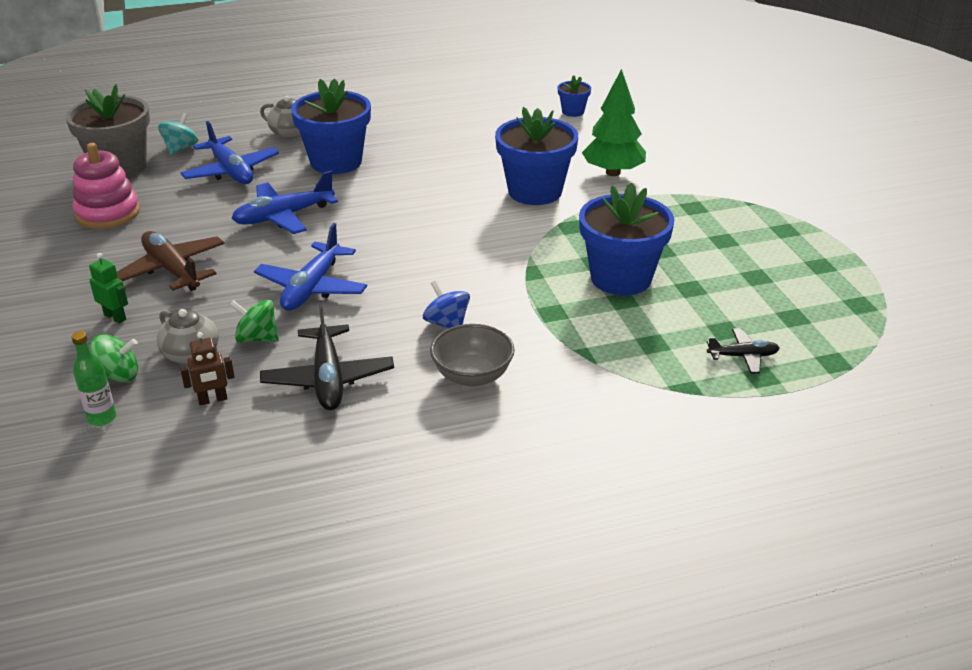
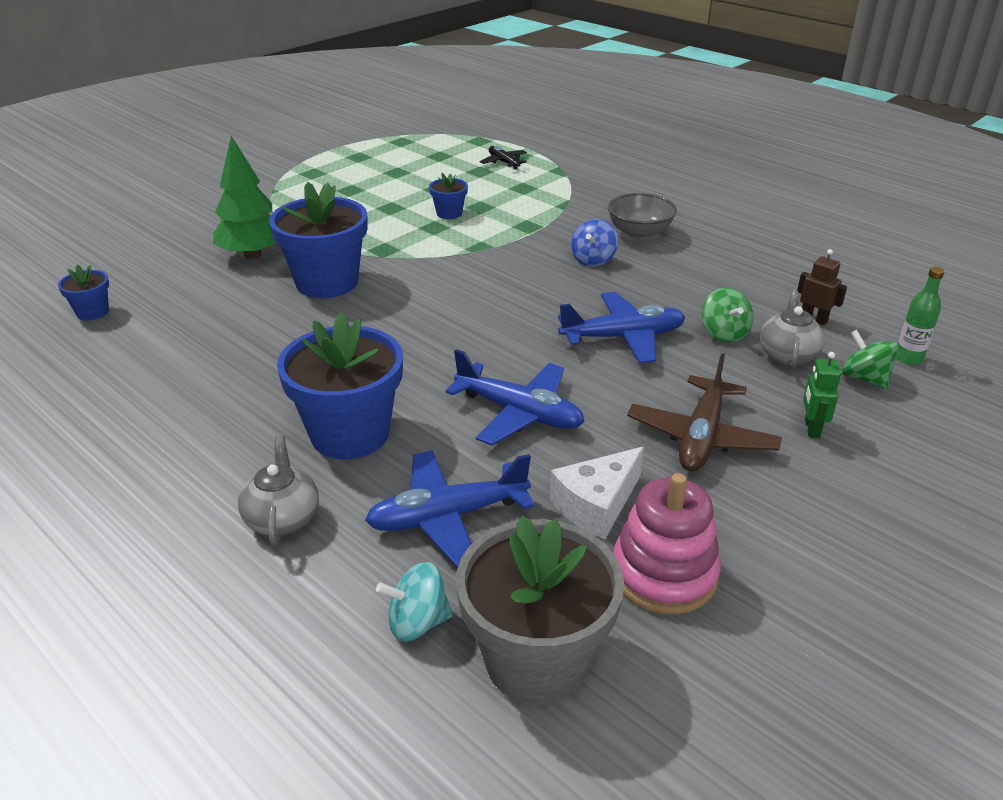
camera: 120 degrees left, 0 degrees up
blue plane [181,121,279,184] -> blue plane turned 135 degrees counterclockwise [365,451,534,568]
black plane [260,303,394,410] -> none
blue flower pot [579,183,674,296] -> blue flower pot [429,173,468,219], size x0.47
none -> white cheese [550,447,644,539]

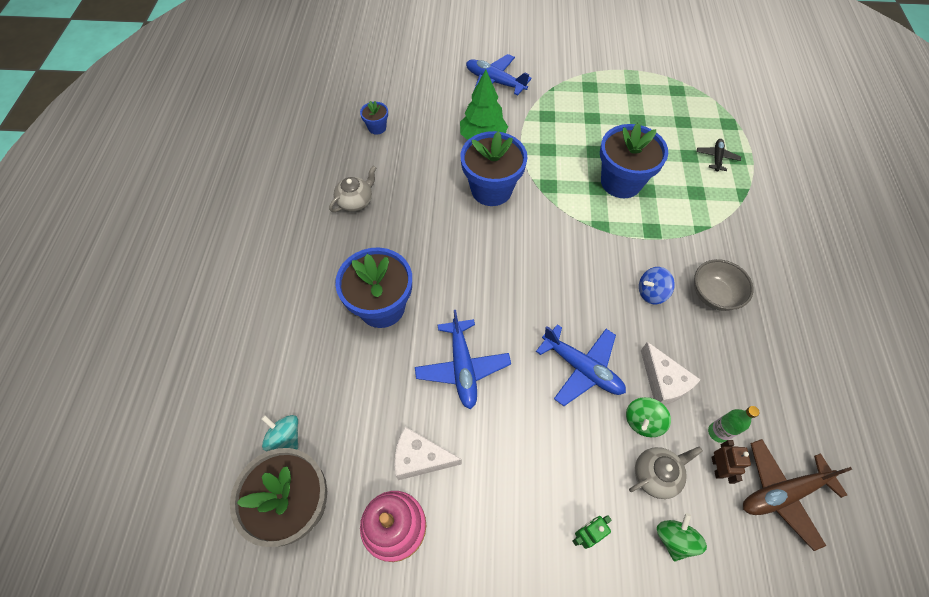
camera: 50 degrees right, 25 degrees up
grey teapot [238,434,319,546] -> grey teapot moved to [329,166,376,212]
blue plane [365,451,534,568] -> blue plane moved to [466,54,532,95]
blue flower pot [429,173,468,219] -> blue flower pot [600,123,668,198], size x2.12
brown plane [627,353,782,472] -> brown plane moved to [743,439,853,551]
green bottle [896,267,945,365] -> green bottle moved to [708,406,759,443]
none -> white cheese [641,342,701,405]

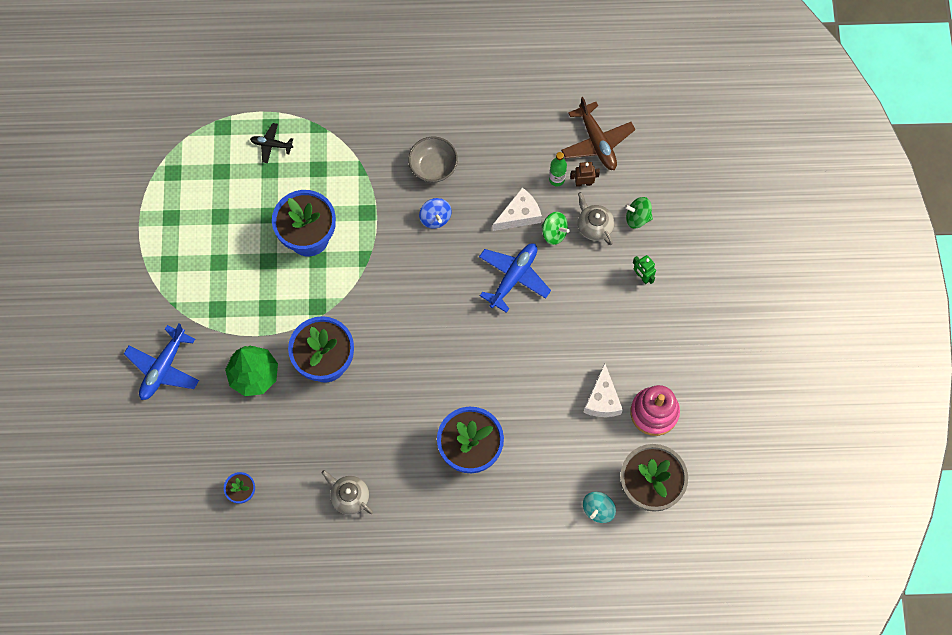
camera: 95 degrees left, 10 degrees up
blue plane [415,310,511,409] -> none

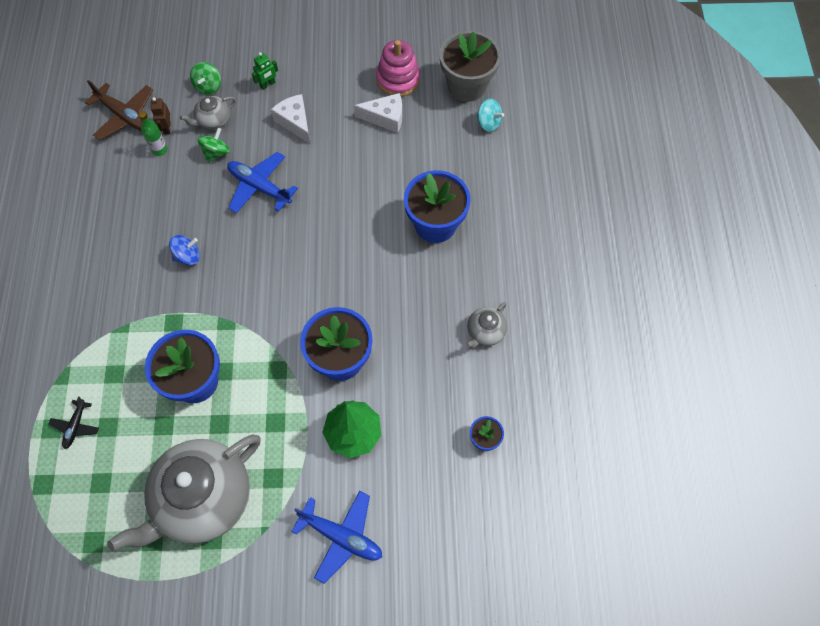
camera: 90 degrees left, 5 degrees down
grey bowl [408,137,458,183] -> none
white cheese [493,187,542,231] -> white cheese moved to [271,94,310,144]
brown plane [561,97,635,170] -> brown plane turned 60 degrees clockwise [85,80,153,140]
none -> grey teapot [107,434,261,552]

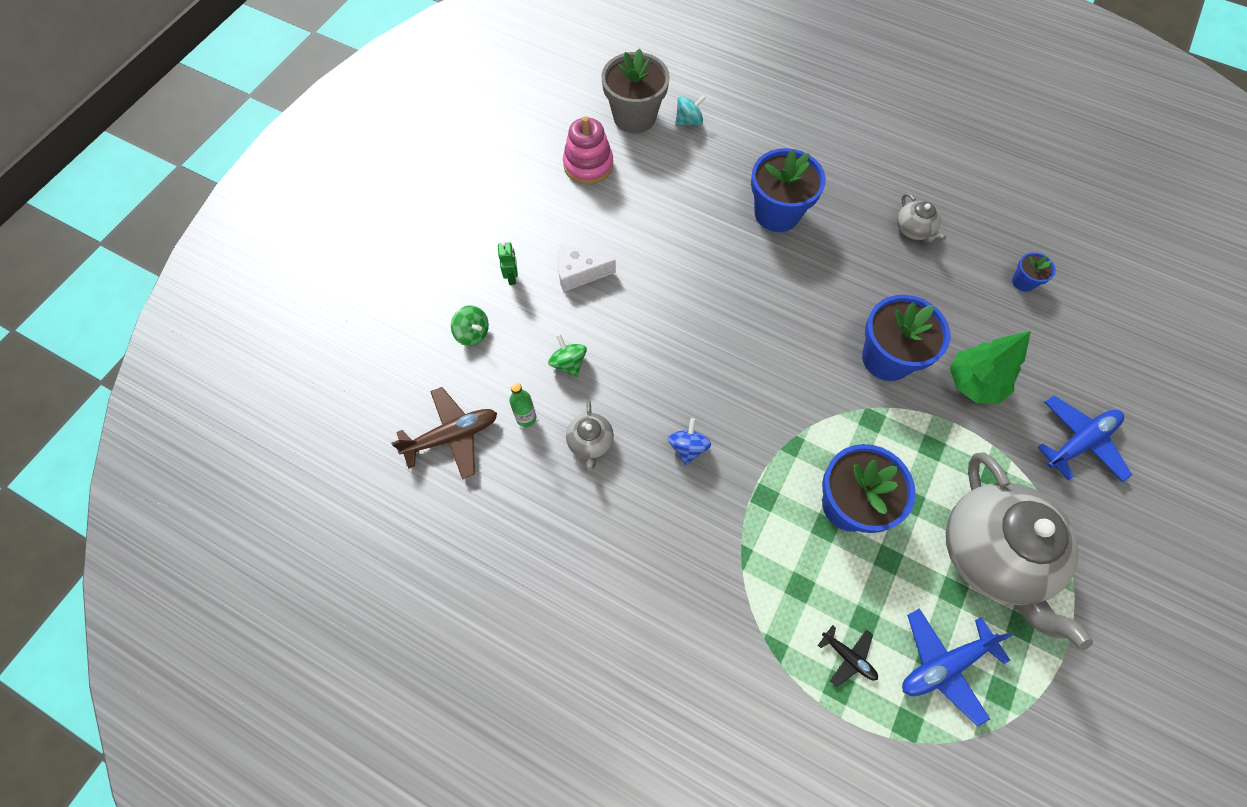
camera: 60 degrees left, 0 degrees up
brown robot [150,97,170,135] -> none
grey teapot [180,96,236,129] -> grey teapot moved to [566,400,614,471]
blue plane [227,152,298,213] -> blue plane moved to [902,608,1013,726]
white cheese [354,93,402,133] -> none

